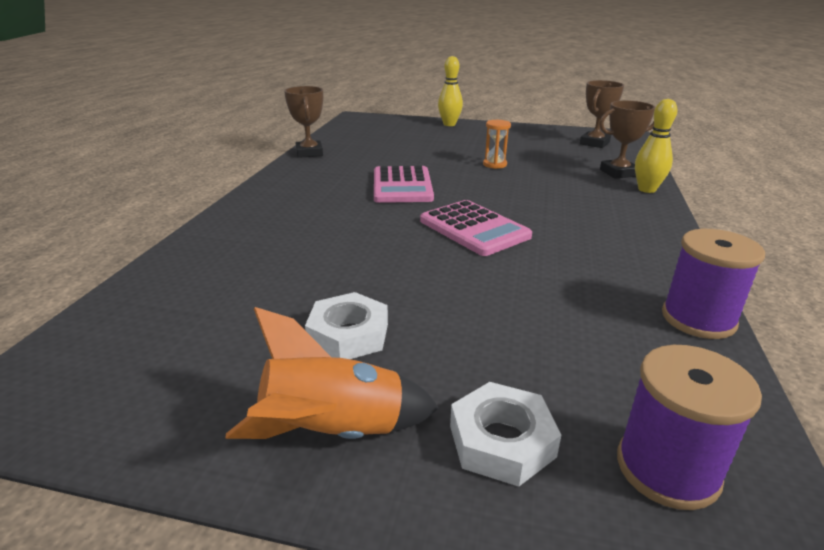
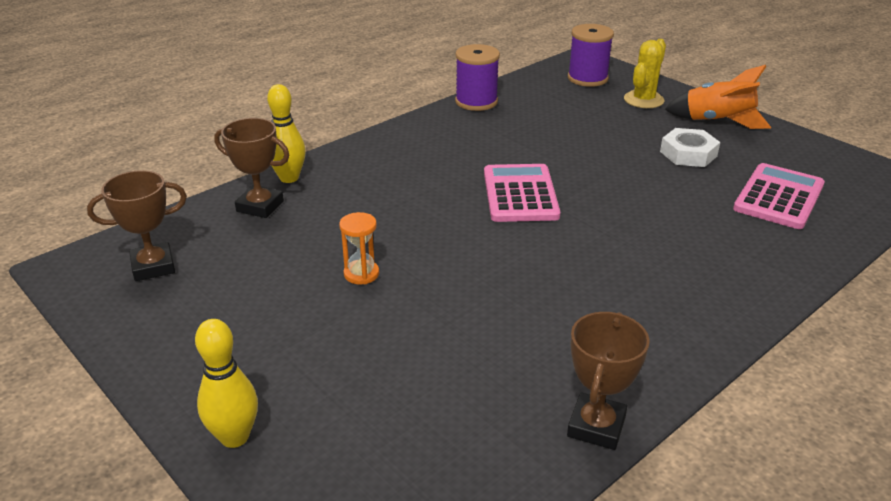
camera: 145 degrees left, 5 degrees up
pink calculator [374,166,434,203] -> pink calculator moved to [733,163,825,229]
white nut [450,382,561,487] -> yellow cactus [624,39,666,108]

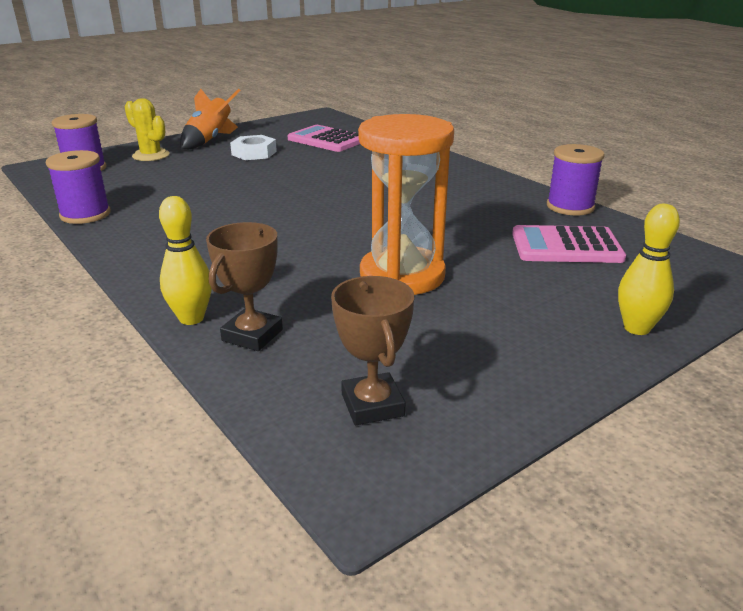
camera: 85 degrees left, 5 degrees down
orange hourglass [339,212,379,285] -> orange hourglass [358,114,454,295], size x2.46
pink calculator [484,164,560,222] -> pink calculator moved to [512,225,626,263]
brown trophy [567,312,650,450] -> purple spool [547,144,605,216]

